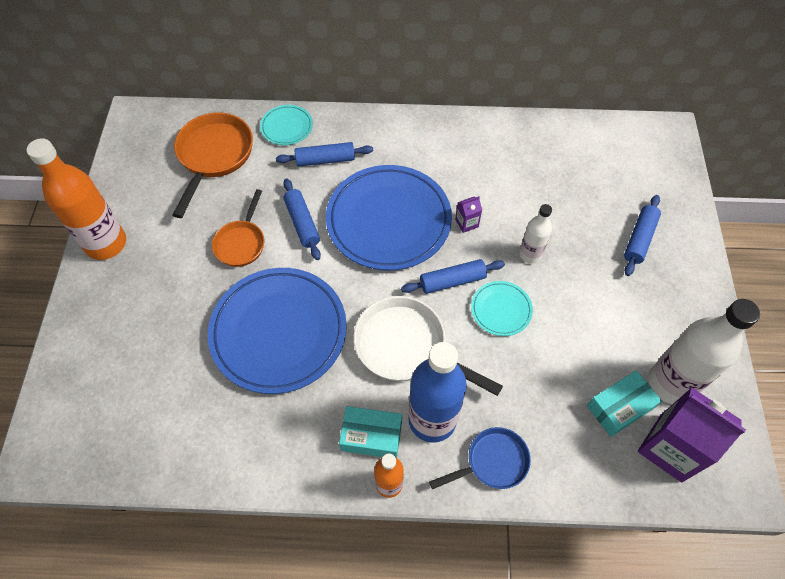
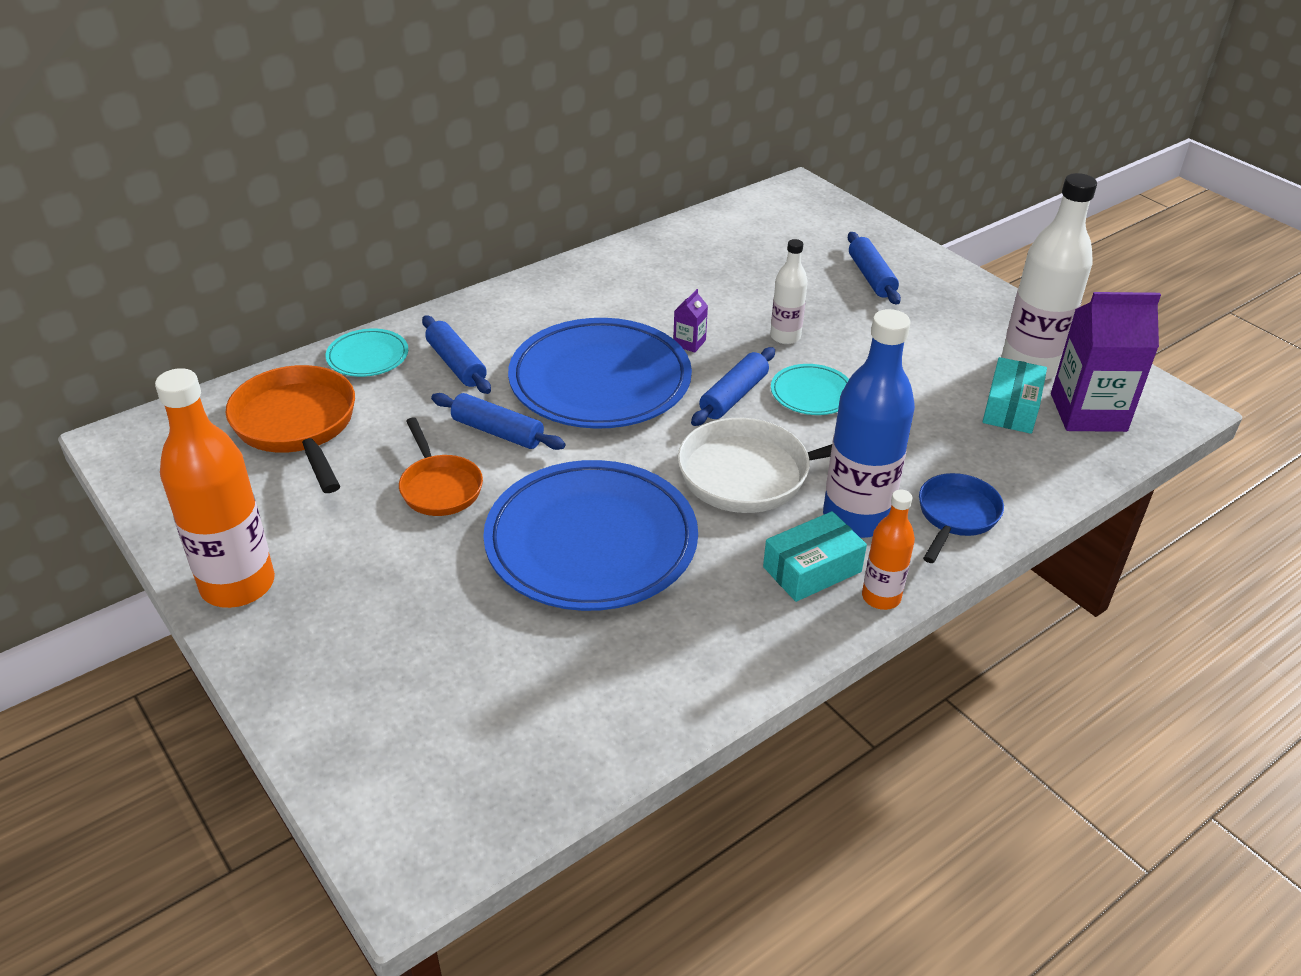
camera: 40 degrees left, 20 degrees down
blue rolling pin [276,142,373,166] -> blue rolling pin turned 75 degrees counterclockwise [422,315,491,394]

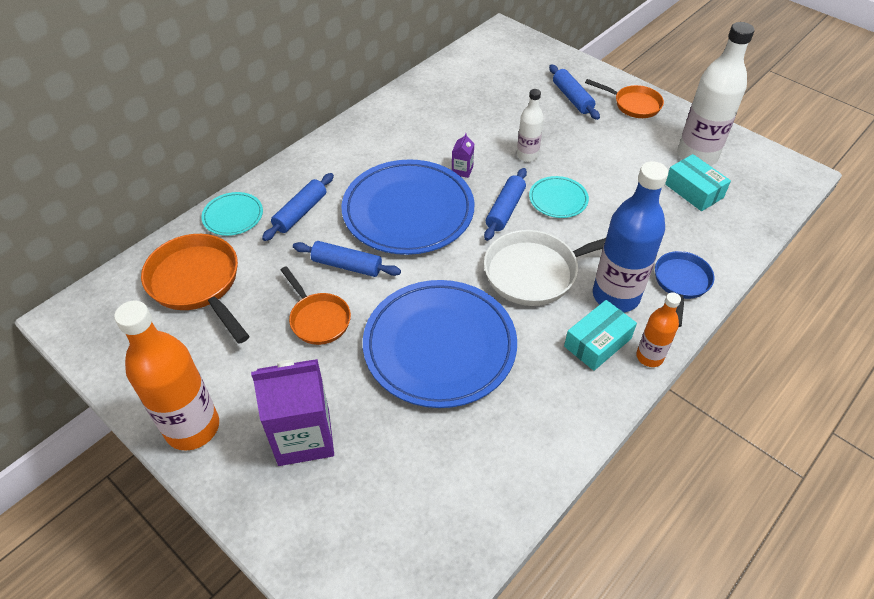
camera: 10 degrees left, 10 degrees up
blue rolling pin [422,315,491,394] -> blue rolling pin turned 75 degrees clockwise [262,173,334,241]
turquoise box [983,357,1047,434] -> turquoise box turned 45 degrees counterclockwise [665,154,731,211]
purple carton [1051,292,1161,432] -> purple carton moved to [251,359,334,466]
none -> orange pan [585,79,664,118]

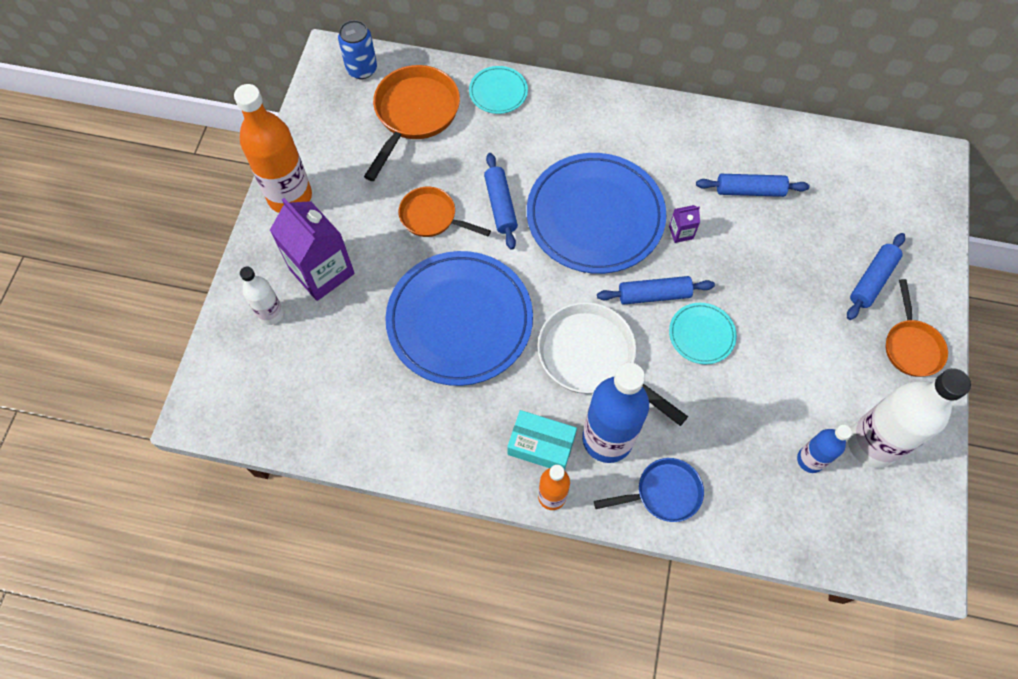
camera: 60 degrees right, 15 degrees up
blue rolling pin [262,173,334,241] -> blue rolling pin moved to [696,174,810,197]
orange pan [281,266,351,345] -> orange pan turned 90 degrees clockwise [399,187,491,237]
white bottle [517,89,544,162] -> white bottle moved to [240,267,284,325]
turquoise box [665,154,731,211] -> blue bottle [797,425,852,473]
none -> blue can [338,20,377,79]

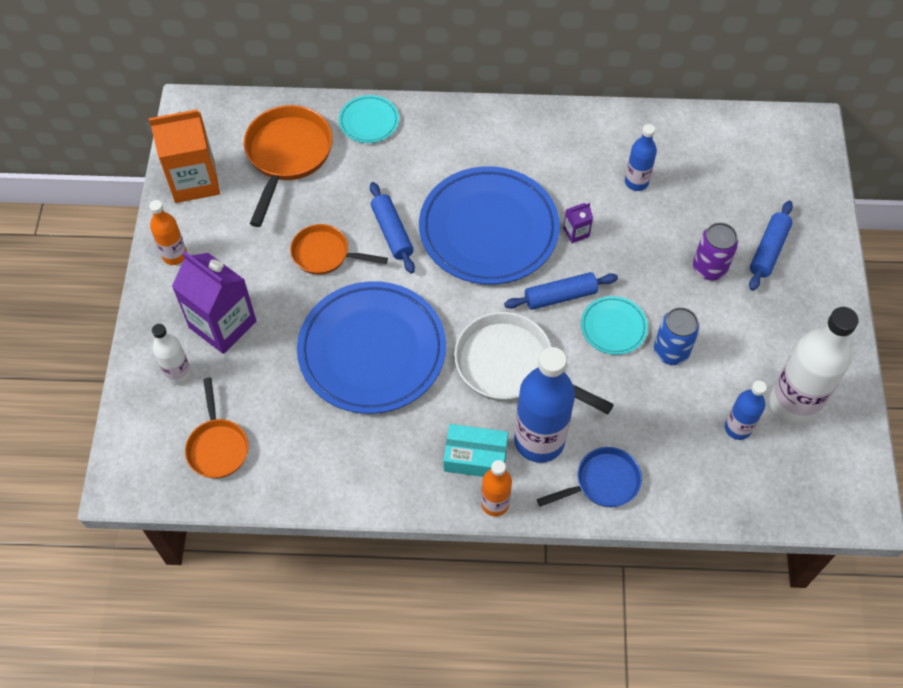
camera: 10 degrees left, 5 degrees down
orange bottle [234,84,312,213] -> orange bottle [149,200,187,265], size x0.54
blue can [338,20,377,79] -> blue can moved to [654,307,700,365]
blue rolling pin [696,174,810,197] -> blue bottle [625,124,657,191]
orange pan [886,279,948,377] -> orange pan moved to [185,378,249,479]
none -> orange carton [149,109,220,203]
none -> purple can [693,222,738,280]

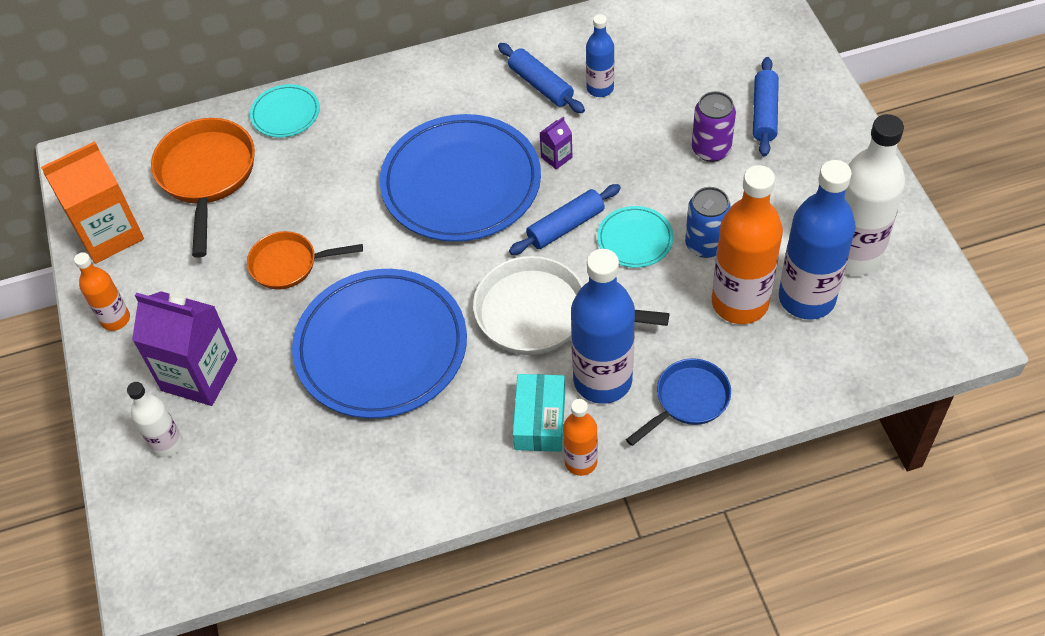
camera: 15 degrees left, 5 degrees down
orange pan [185,378,249,479] -> none
blue rolling pin [370,182,415,274] -> blue rolling pin moved to [498,43,585,113]
turquoise box [444,424,508,477] -> turquoise box turned 75 degrees counterclockwise [513,374,565,452]
blue bottle [725,381,767,440] -> blue bottle [779,160,856,320], size x1.86
none -> orange bottle [712,165,783,324]

